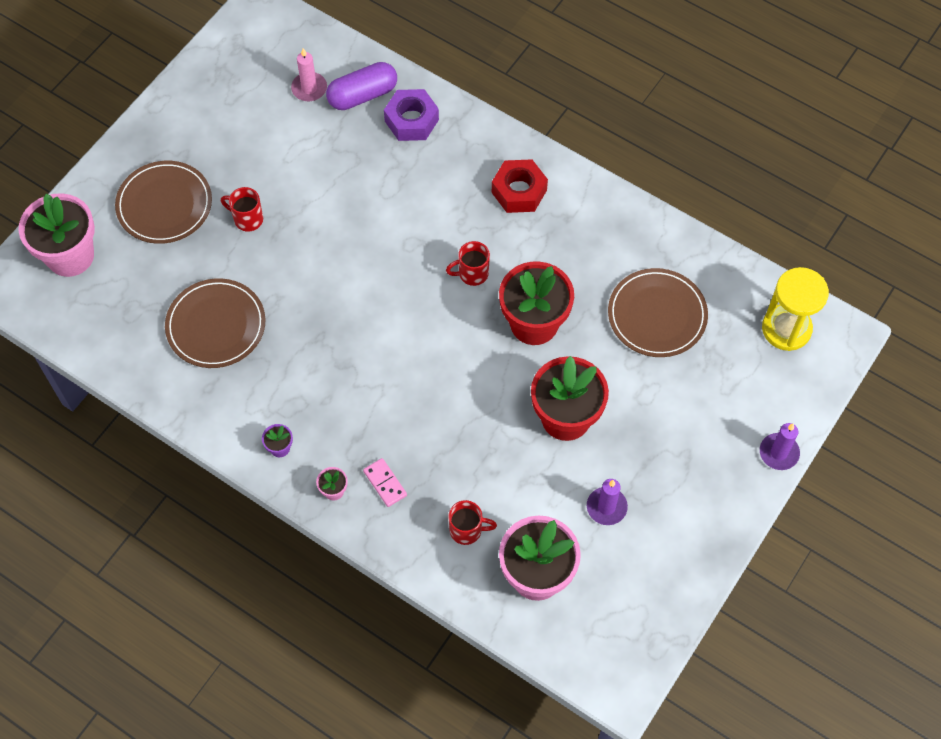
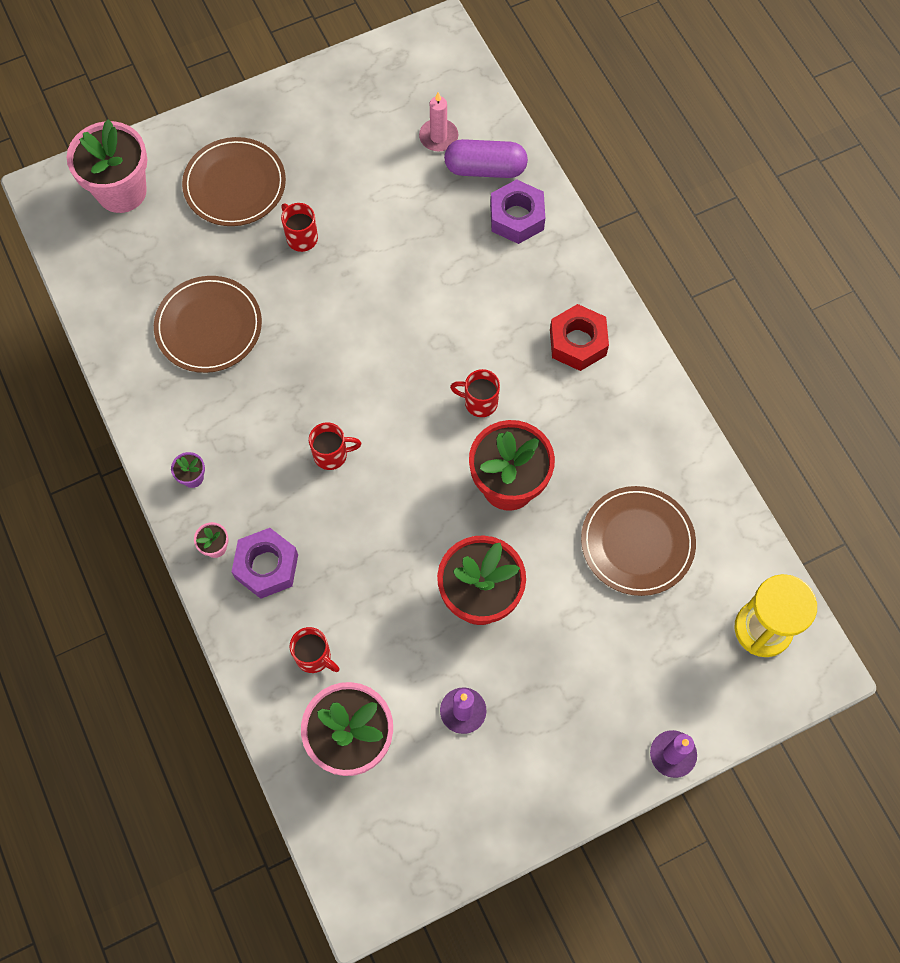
camera: 30 degrees right, 5 degrees up
pink domino [363,458,407,507] -> purple nut [232,528,298,599]
none -> red mug [309,423,361,470]

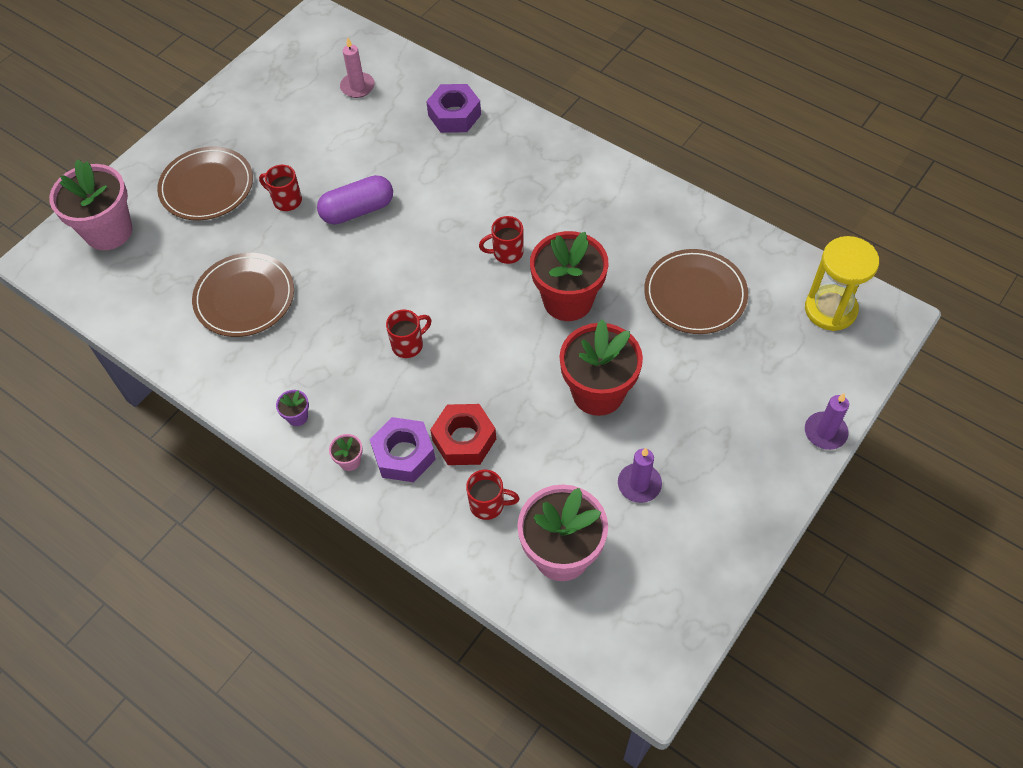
camera: 25 degrees left, 10 degrees down
purple capsule [444,139,528,178] -> purple capsule moved to [317,175,393,224]
red nut [550,304,609,371] -> red nut moved to [430,404,496,465]

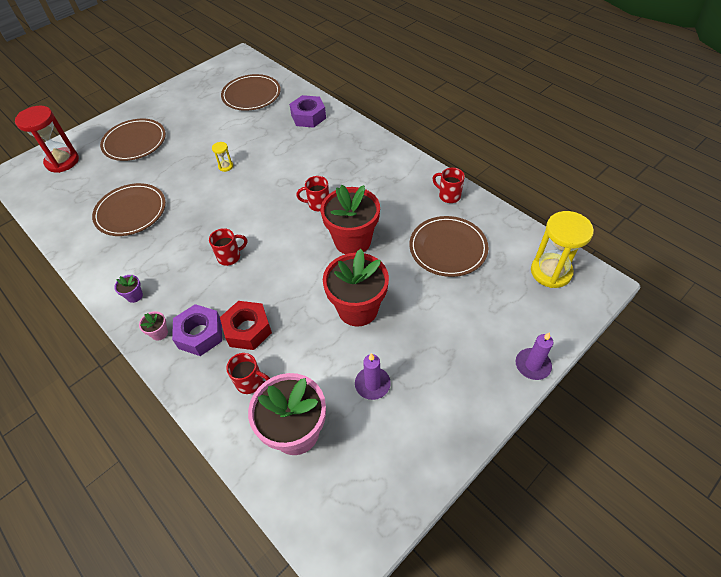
camera: 10 degrees right, 5 degrees down
pink flower pot [49,159,132,250] -> red hourglass [15,106,79,173]
red mug [259,165,302,211] -> red mug moved to [433,168,465,203]
purple capsule [317,175,393,224] -> yellow hourglass [212,142,233,172]
pink candle [340,37,375,98] -> brown plate [221,74,281,111]

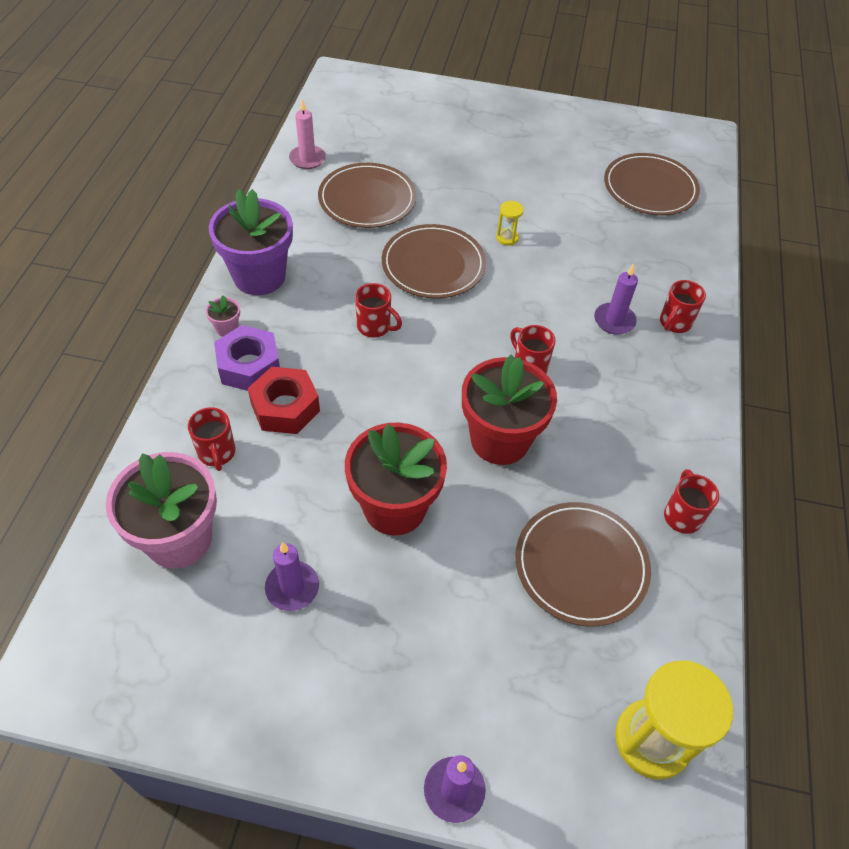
camera: 50 degrees right, 0 degrees up
red hourglass [15,106,79,173] -> none
brown plate [100,119,166,161] -> brown plate moved to [382,224,486,299]
purple flower pot [114,275,143,303] -> purple flower pot [208,189,293,295], size x2.49
purple nut [289,95,326,128] -> none
none -> pink candle [289,99,326,169]
none -> purple candle [594,264,638,335]
none -> red mug [660,280,706,333]

